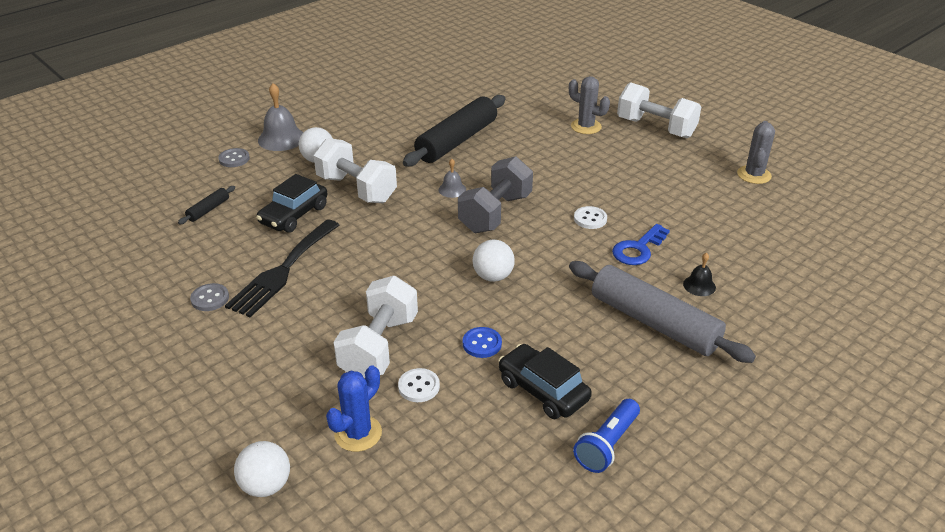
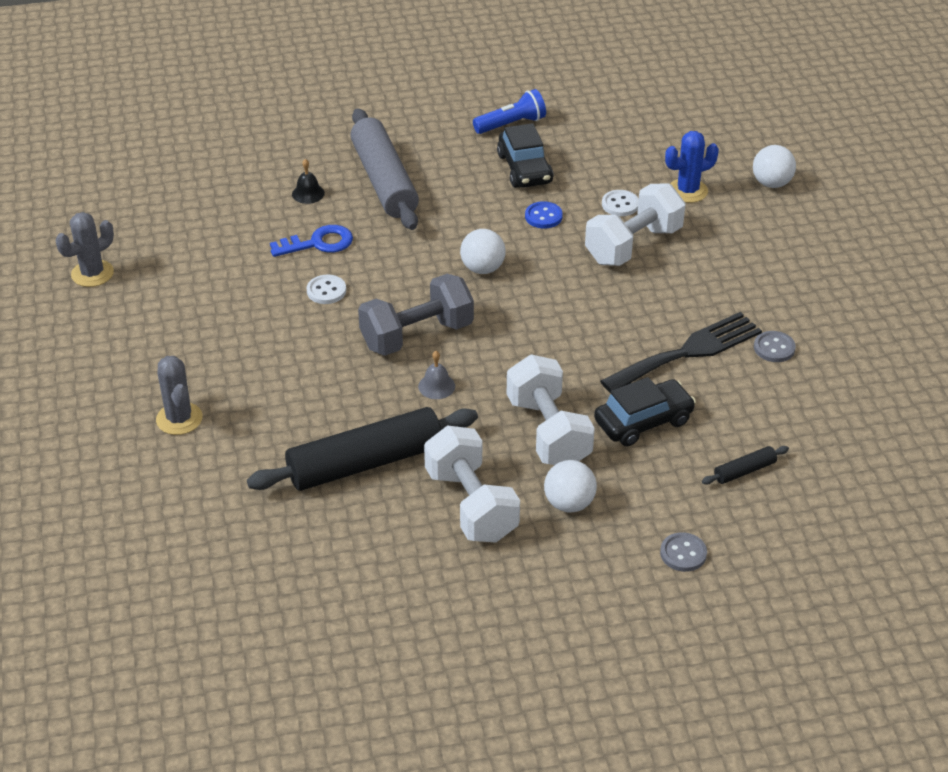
camera: 150 degrees left, 5 degrees up
grey bell [258,83,303,151] -> none
white dumbbell [617,82,701,138] -> white dumbbell moved to [424,425,520,543]

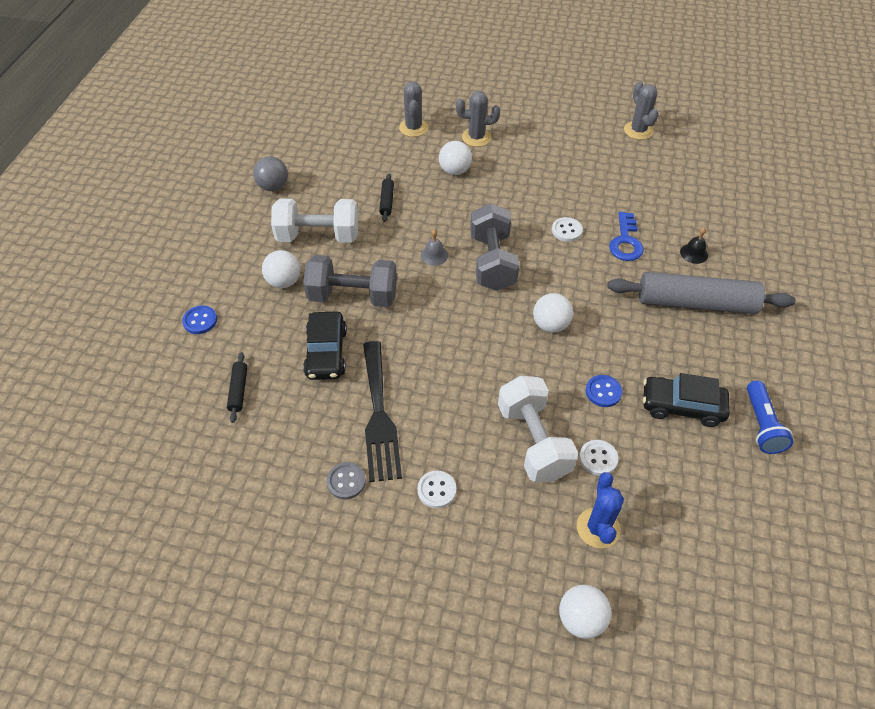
camera: 115 degrees right, 10 degrees up
black rolling pin [247,407,478,491] -> black rolling pin [379,173,394,222], size x0.42
white dumbbell [507,355,595,465] -> grey dumbbell [303,255,397,307]
grey button [660,532,707,572] -> blue button [182,306,217,334]
none -> grey ball [253,156,288,191]
none -> grey cactus [399,81,428,137]
none -> white button [417,471,456,508]
none -> white ball [439,141,472,175]

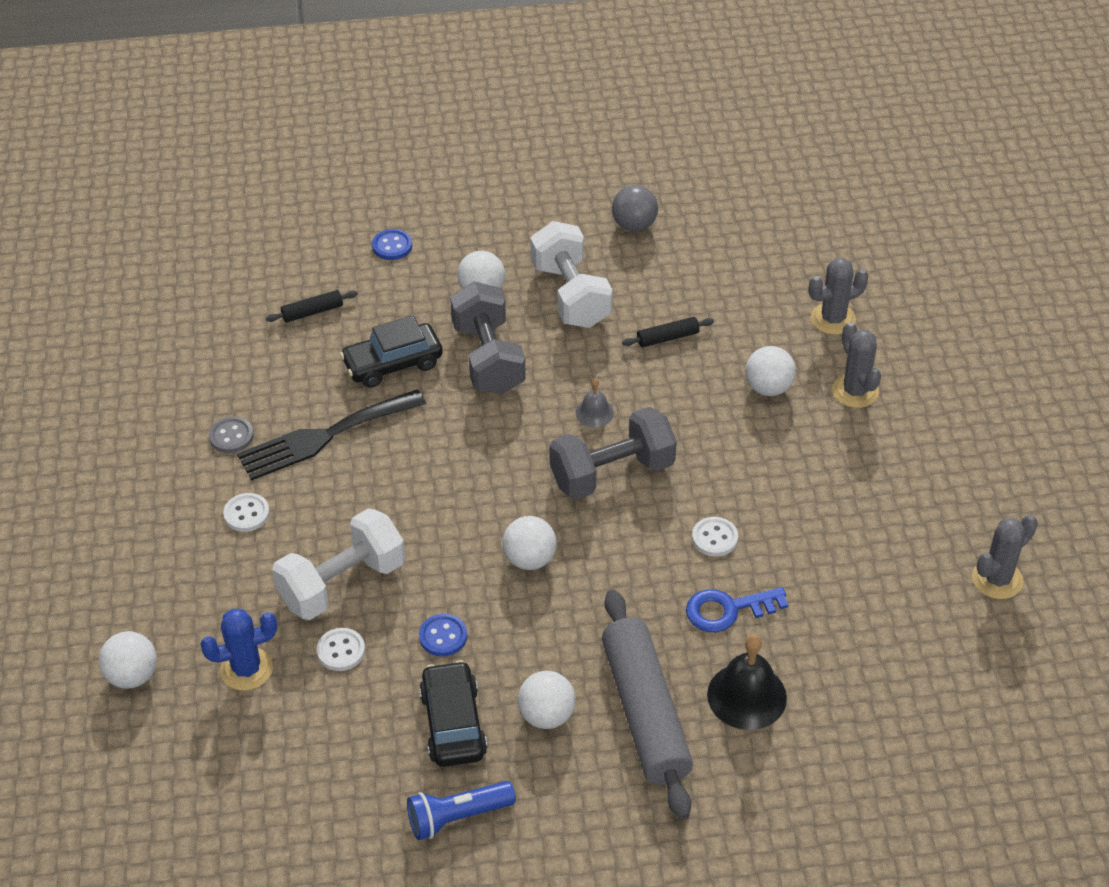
camera: 70 degrees right, 5 degrees down
black bell [680,228,708,264] -> black bell [707,635,787,730], size x1.83
none -> white ball [518,671,576,729]

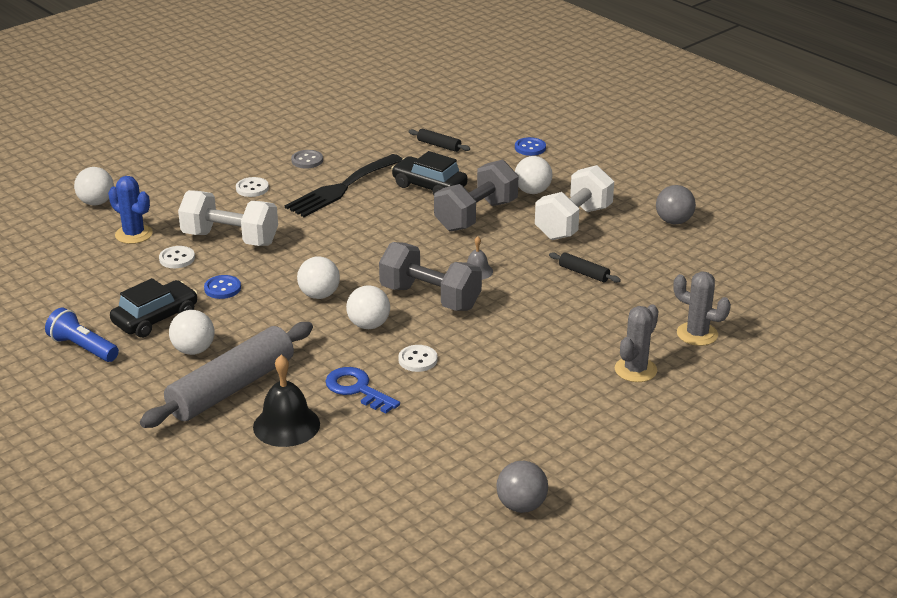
camera: 55 degrees right, 15 degrees down
black fork [237,389,426,481] -> black fork turned 75 degrees counterclockwise [285,154,403,217]
white ball [745,346,796,396] -> white ball moved to [346,285,390,329]
grey cactus [972,515,1038,599] -> grey ball [496,461,548,513]

